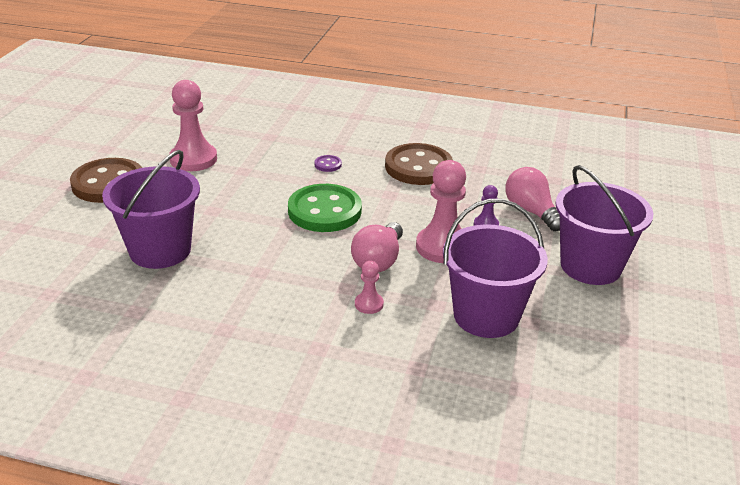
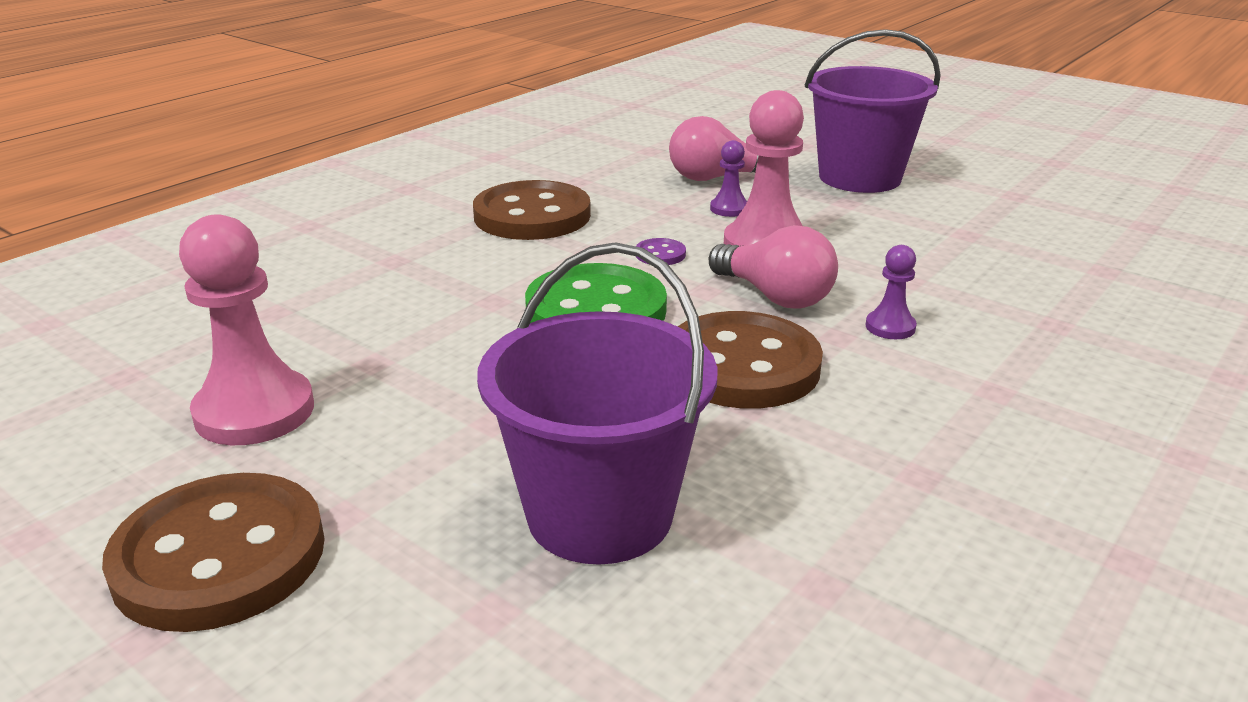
camera: 65 degrees left, 5 degrees down
purple button [315,155,342,172] -> purple button moved to [636,238,686,265]
pink pawn [355,261,384,314] -> purple pawn [865,245,917,339]
purple bucket [443,199,548,338] -> none
none -> brown button [678,311,823,409]

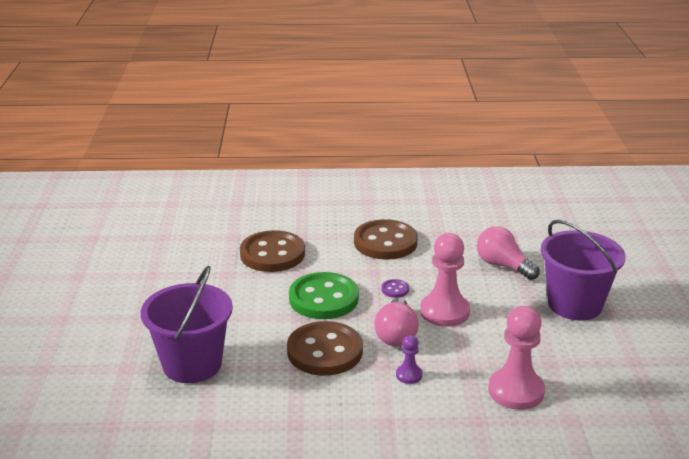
camera: 50 degrees right, 0 degrees up
brown button [102,473,325,632] -> brown button moved to [240,230,305,272]
pink pawn [179,214,314,445] -> pink pawn moved to [488,306,545,410]
purple pawn [710,140,747,217] -> none

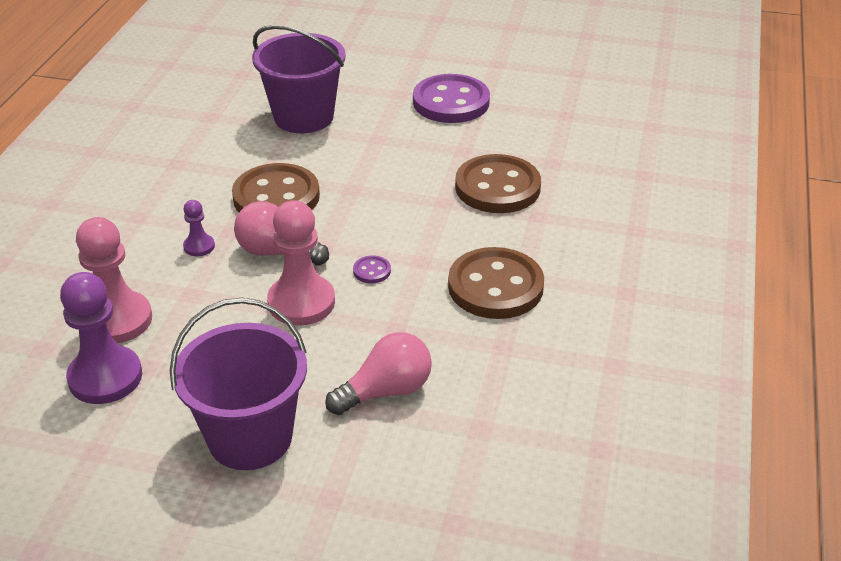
camera: 105 degrees right, 10 degrees up
green button [289,272,359,319] -> none
none -> purple pawn [60,272,142,404]
none -> purple button [413,74,490,123]

